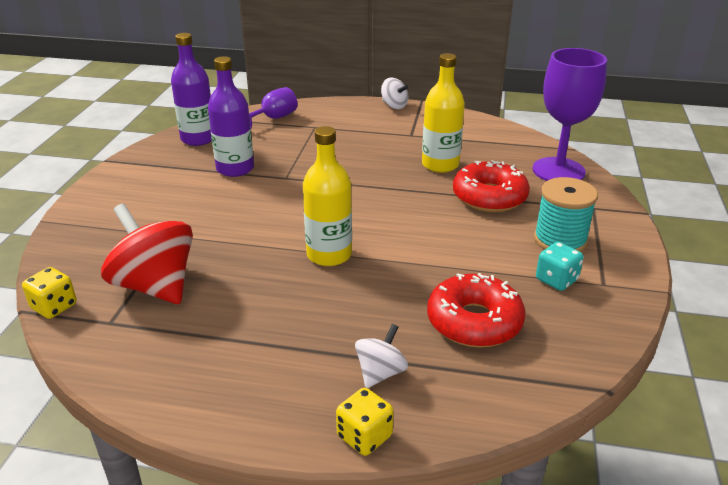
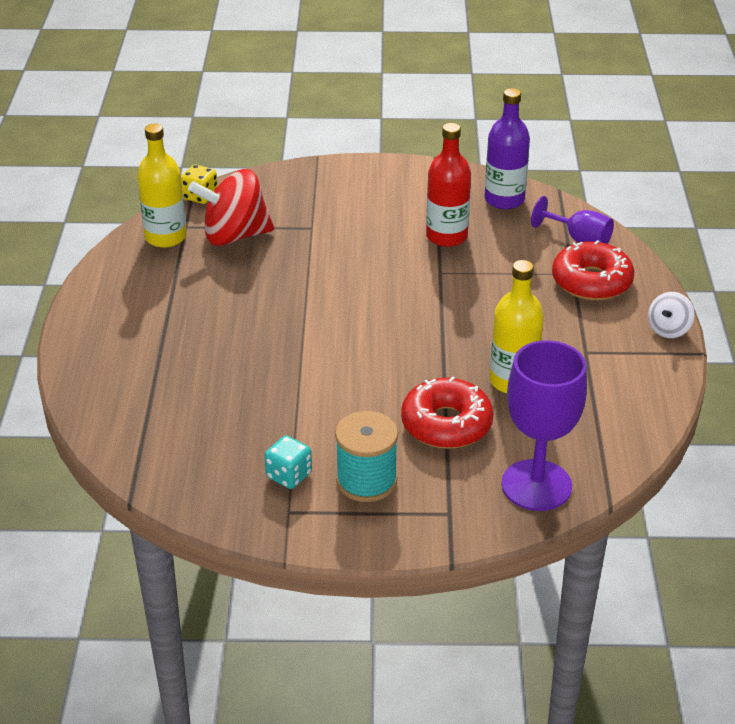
camera: 80 degrees right, 5 degrees up
red spinning top [101,203,193,304] -> red spinning top turned 135 degrees counterclockwise [188,169,274,246]
purple bottle [208,56,254,177] -> red bottle [426,123,471,247]
yellow bottle [303,126,352,266] -> yellow bottle moved to [137,124,187,248]
yellow dice [336,388,394,456] -> none
white spinning top [355,324,408,388] -> none
red donut [427,273,525,348] -> red donut moved to [552,240,634,300]

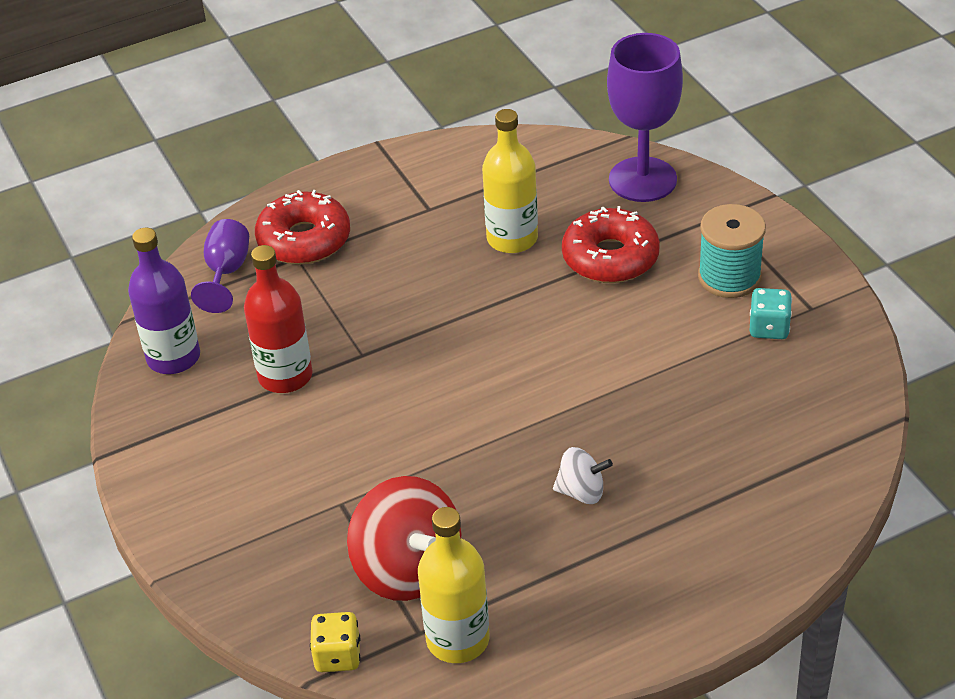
camera: 115 degrees left, 5 degrees up
white spinning top [648,292,695,338] -> white spinning top moved to [553,447,613,504]

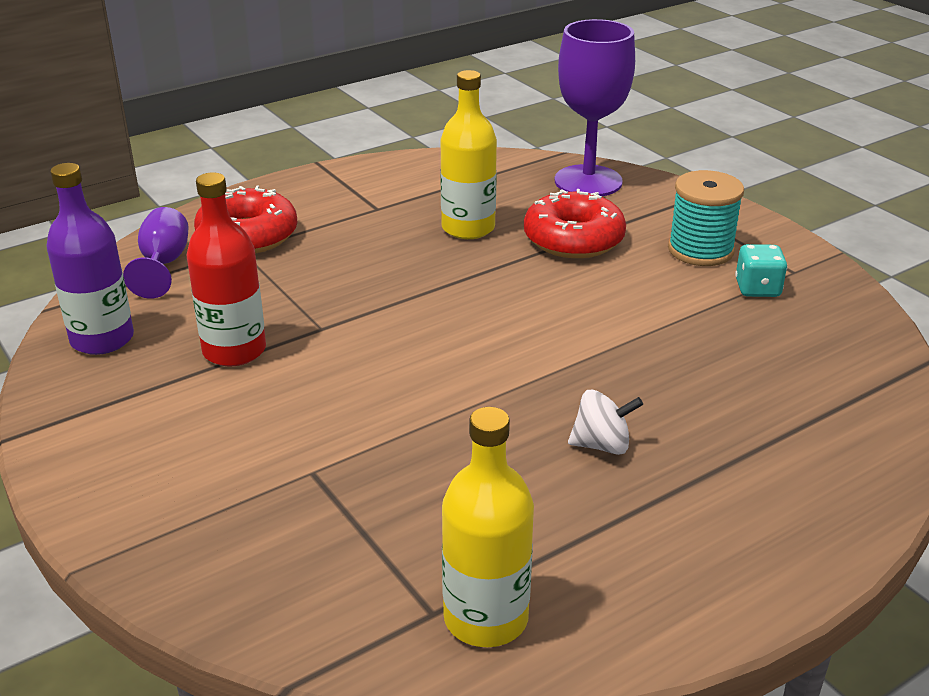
camera: 10 degrees left, 10 degrees down
yellow dice [310,612,360,672] -> none
red spinning top [347,476,461,601] -> none

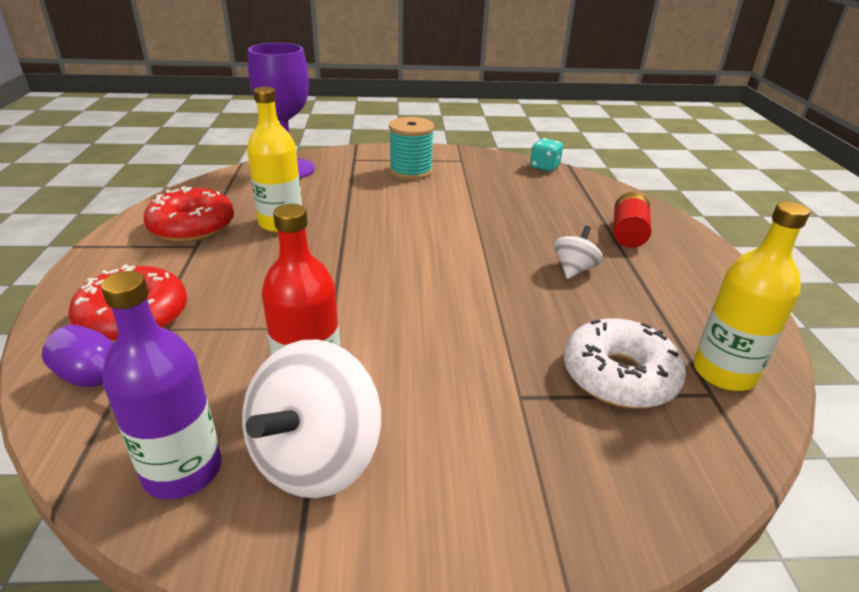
camera: 60 degrees left, 0 degrees up
red donut [524,189,626,258] -> red donut moved to [144,186,234,242]
turquoise dice [735,244,787,297] -> turquoise dice moved to [530,138,563,172]
none -> white spinning top [242,339,381,498]
none -> white donut [564,318,686,408]
none -> red battery [613,192,651,248]

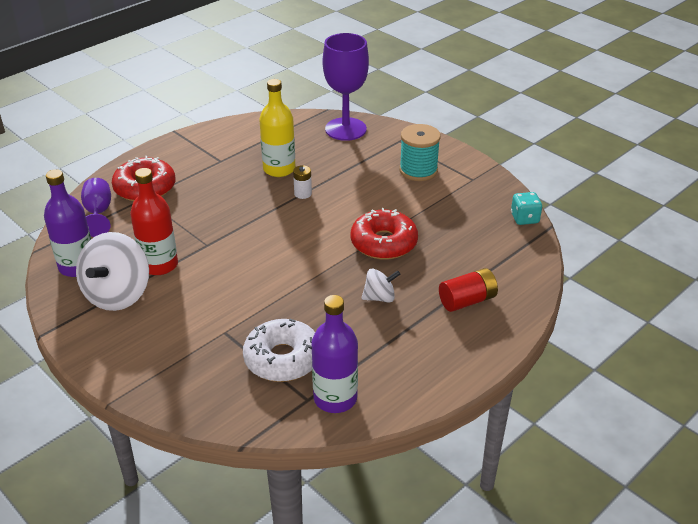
camera: 50 degrees right, 5 degrees up
red donut [144,186,234,242] -> red donut moved to [351,208,418,260]
white spinning top [242,339,381,498] -> white spinning top turned 60 degrees counterclockwise [76,232,149,311]
yellow bottle [693,201,810,391] -> purple bottle [311,295,358,413]
none -> white battery [293,165,312,199]

